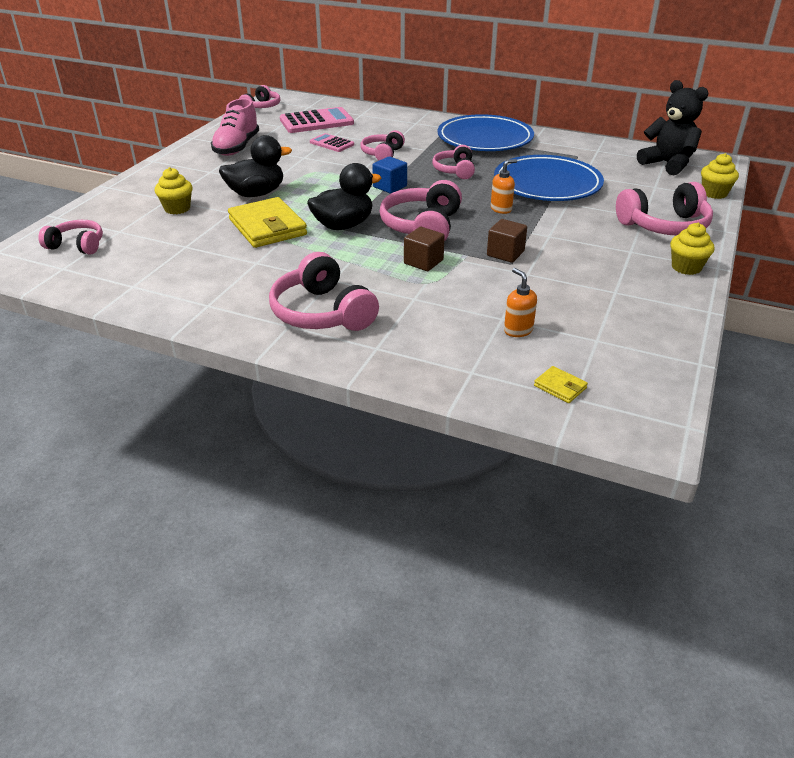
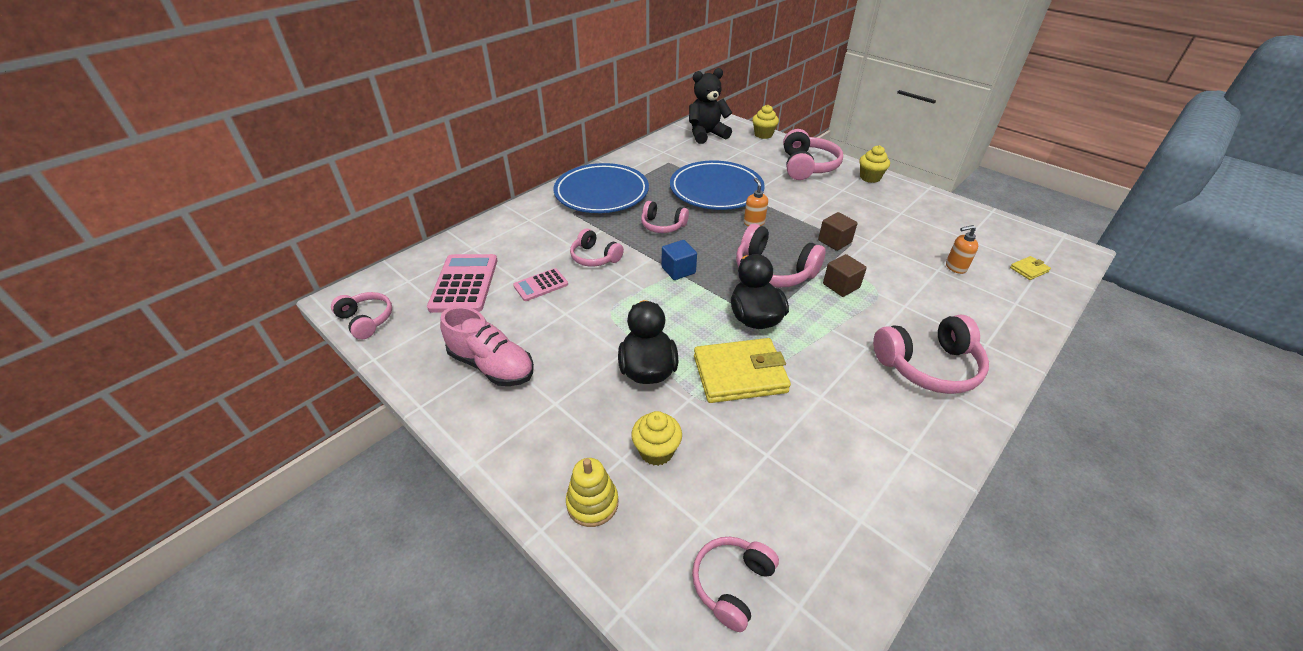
camera: 70 degrees left, 5 degrees up
none -> yellow stacking toy [566,458,618,527]

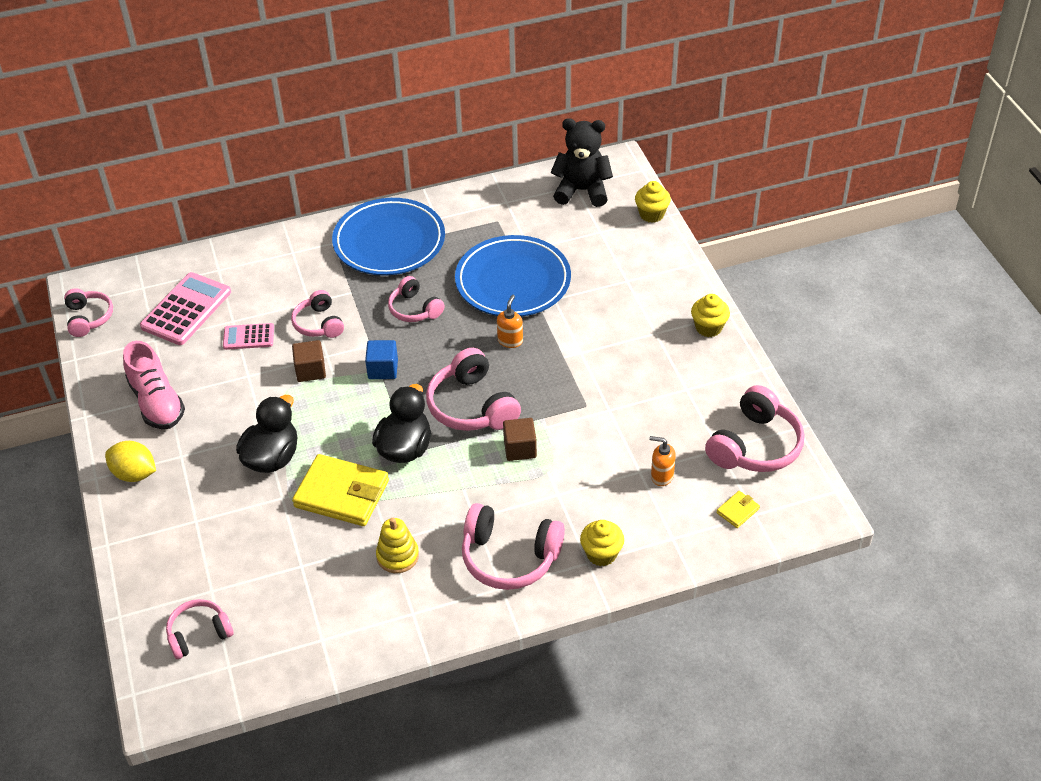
camera: 30 degrees right, 5 degrees up
yellow stacking toy [566,458,618,527] -> yellow stacking toy moved to [376,518,419,573]
yellow cupcake [631,411,682,466] -> yellow cupcake moved to [580,520,624,566]
pink headphones [783,129,843,180] -> pink headphones moved to [705,385,805,472]
brown cube [818,212,858,251] -> brown cube moved to [292,340,326,382]
yellow wallet [1010,256,1051,280] -> yellow wallet turned 45 degrees counterclockwise [717,491,760,528]
none -> yellow lemon [105,441,156,482]

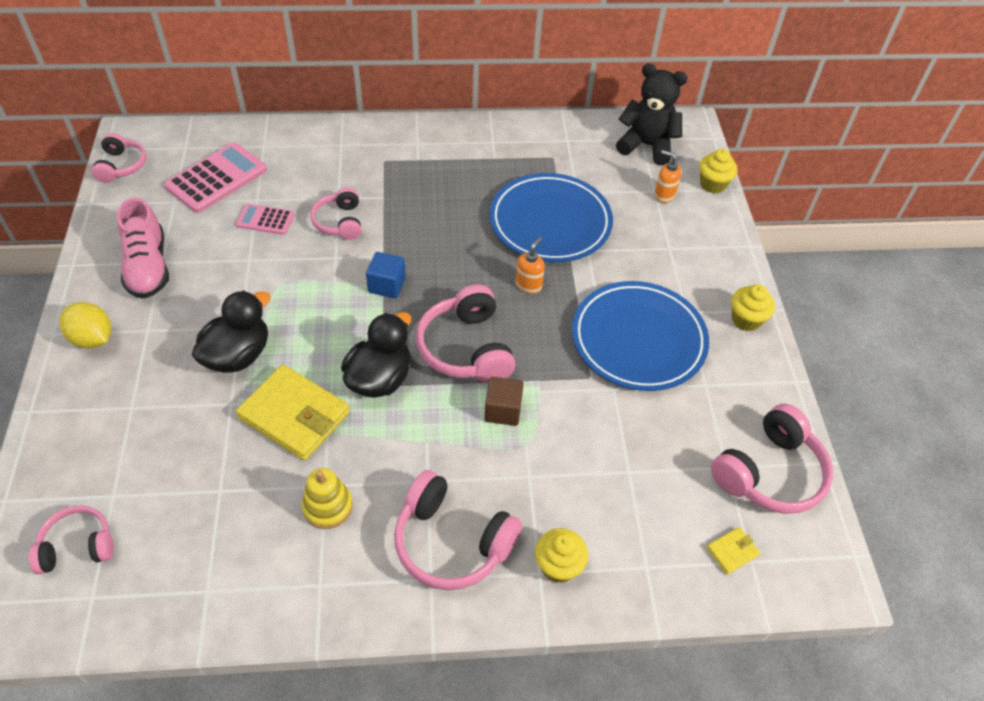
camera: 10 degrees right, 5 degrees up
brown cube [292,340,326,382] -> none
blue plate [332,198,445,276] -> blue plate moved to [572,281,709,391]
pink headphones [388,276,444,322] -> none
orange soap dispenser [649,436,676,486] -> orange soap dispenser moved to [654,150,682,203]

